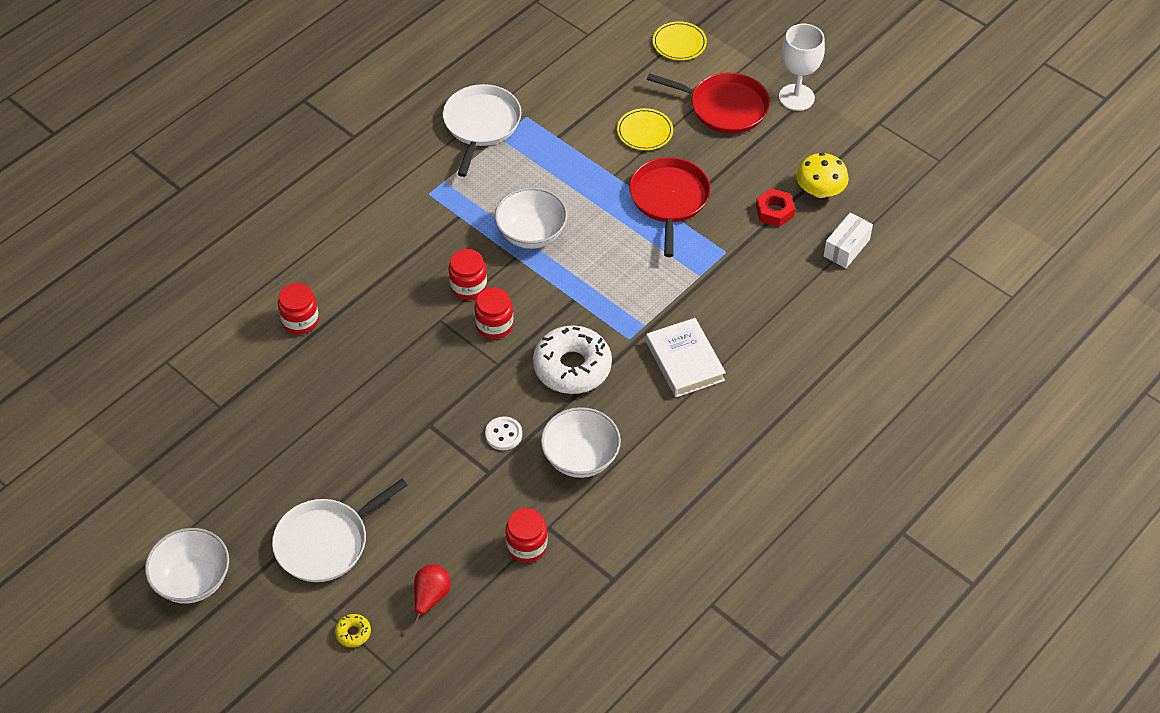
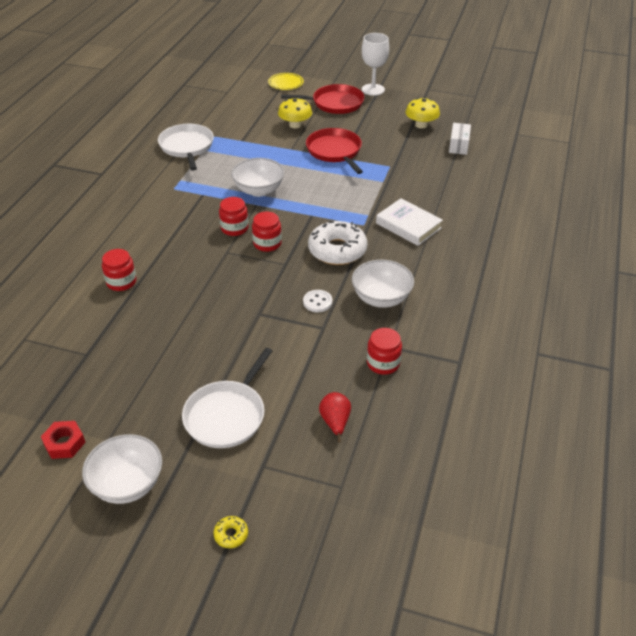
camera: 25 degrees left, 10 degrees down
yellow donut [335,614,371,647] -> yellow donut moved to [214,516,248,548]
yellow plate [617,108,673,150] -> yellow mushroom [278,97,312,128]
red nut [756,188,795,227] -> red nut moved to [41,421,86,459]

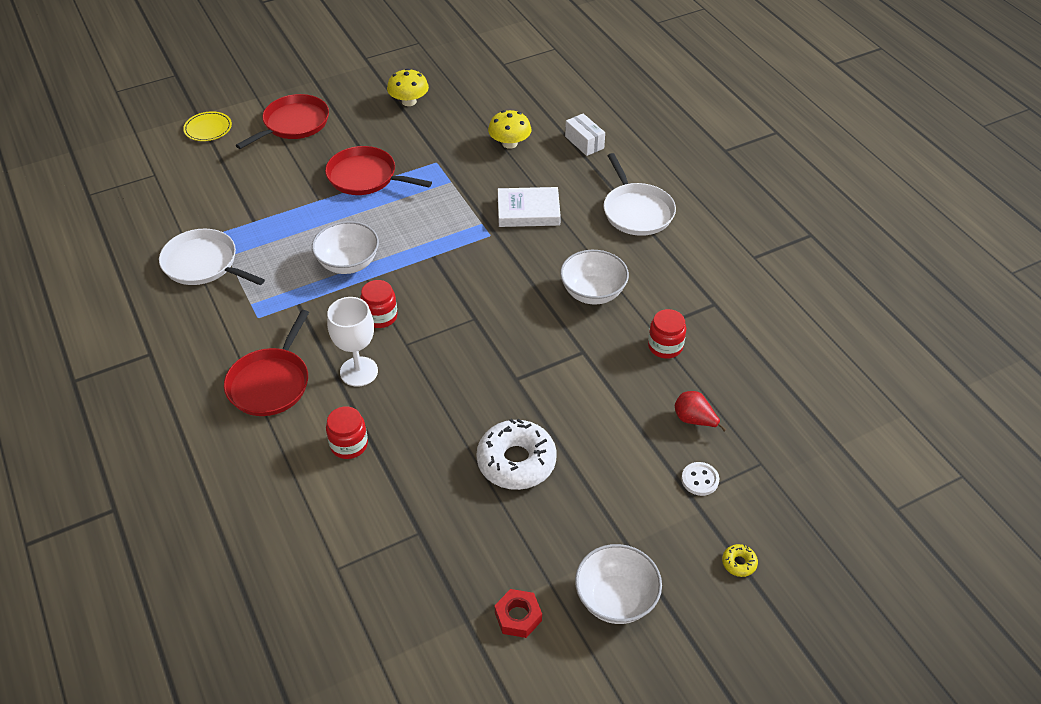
camera: 45 degrees left, 5 degrees up
white pan [182,348,272,448] -> white pan moved to [604,153,676,236]
red jar [252,212,282,252] -> none
yellow mushroom [278,97,312,128] -> yellow mushroom moved to [488,110,531,149]
white button [303,290,332,312] -> white button moved to [681,462,719,496]
white donut [308,221,368,265] -> white donut moved to [476,419,557,490]
white goblet [362,33,389,96] -> white goblet moved to [327,297,378,387]
white box [449,123,471,155] -> white box moved to [565,113,605,156]
none -> red pan [224,310,309,416]

